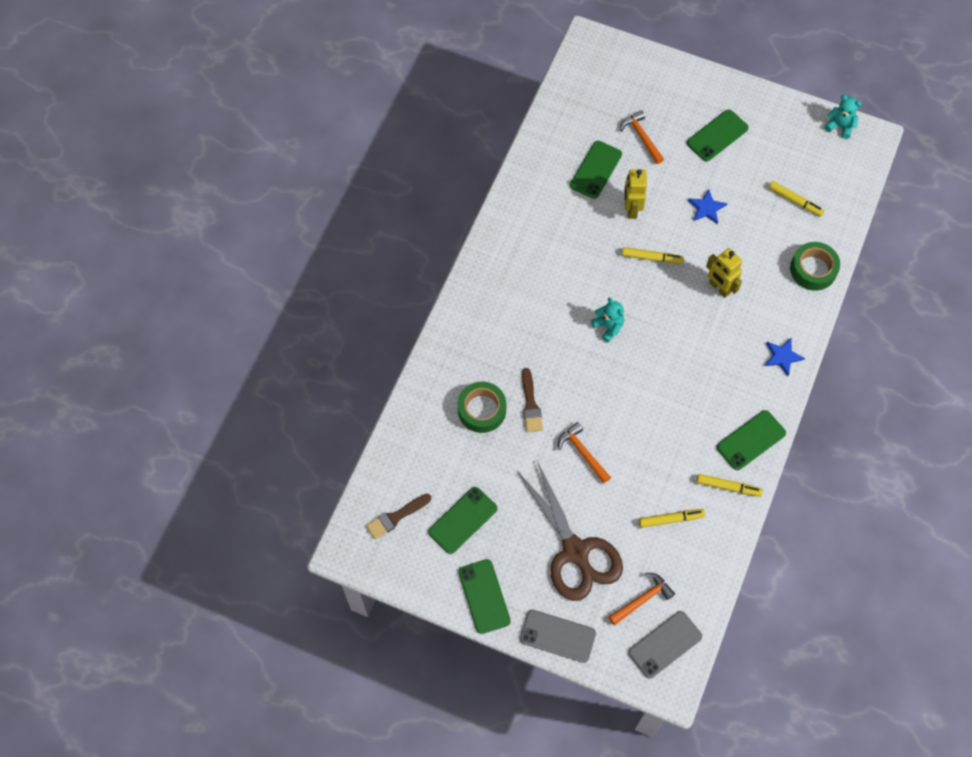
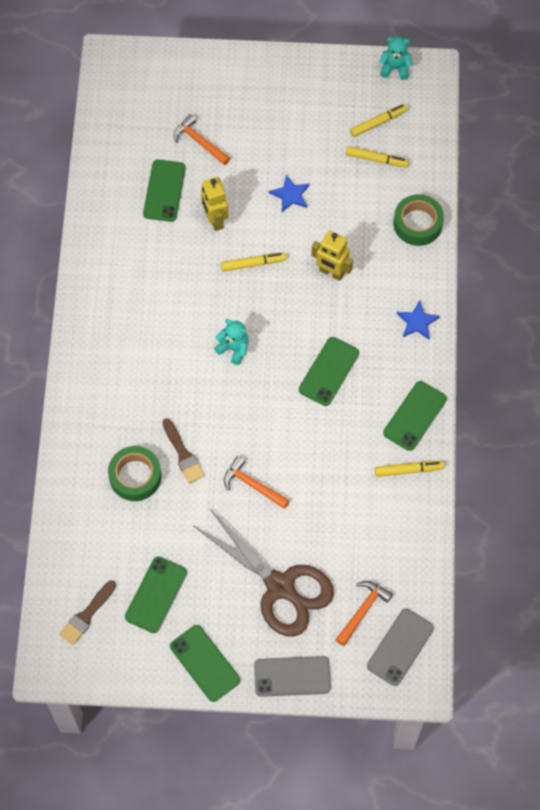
camera: 20 degrees left, 0 degrees up
yellow marker [639,509,705,528] -> yellow marker moved to [350,104,408,137]
green phone [687,109,749,161] -> green phone moved to [299,337,359,406]

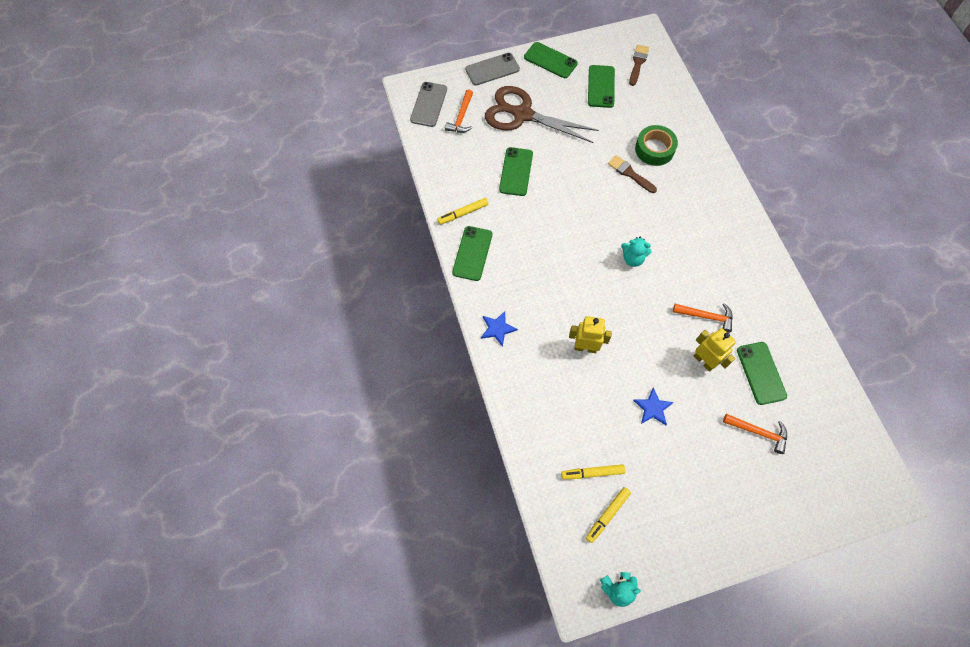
camera: 160 degrees right, 0 degrees up
yellow marker [221,252,286,272] -> none
orange hammer [224,456,290,509] -> orange hammer moved to [673,303,733,333]
green phone [299,337,359,406] -> green phone moved to [499,147,533,196]
green tape [394,194,444,246] -> none

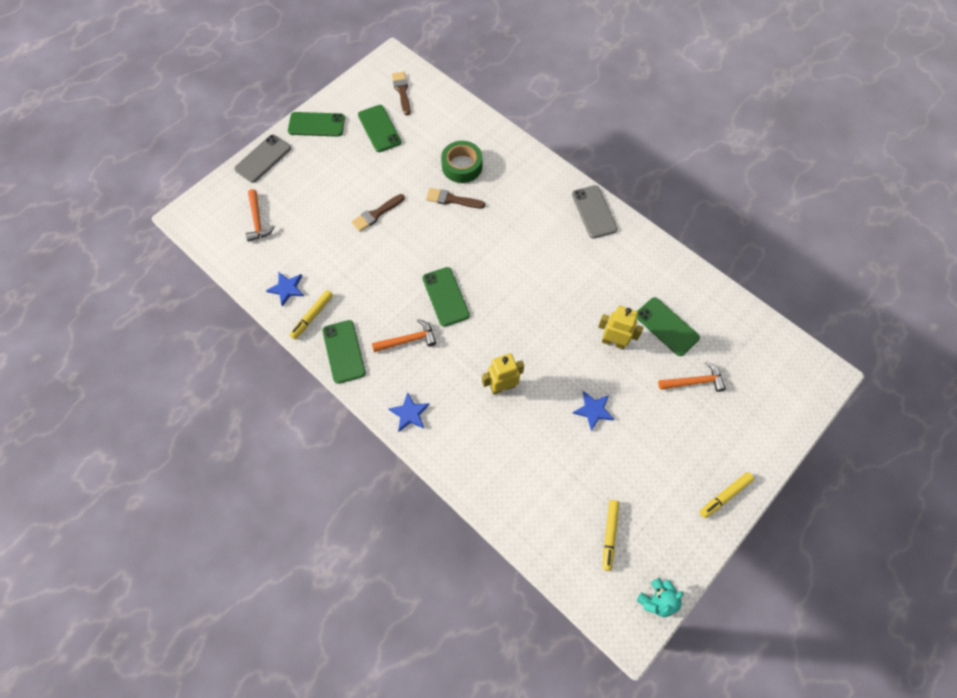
camera: 30 degrees left, 0 degrees up
grey phone [410,82,447,127] -> grey phone moved to [572,185,617,239]
brown scissors [485,86,599,143] -> none
green phone [499,147,533,196] -> green phone moved to [422,267,470,327]
yellow marker [561,464,625,479] -> yellow marker moved to [700,472,754,518]
turquoise teddy bear [621,237,652,267] -> none
orange hammer [673,303,733,333] -> orange hammer moved to [372,319,436,352]
none -> blue star [266,272,304,307]
none -> brown brush [351,194,405,232]

